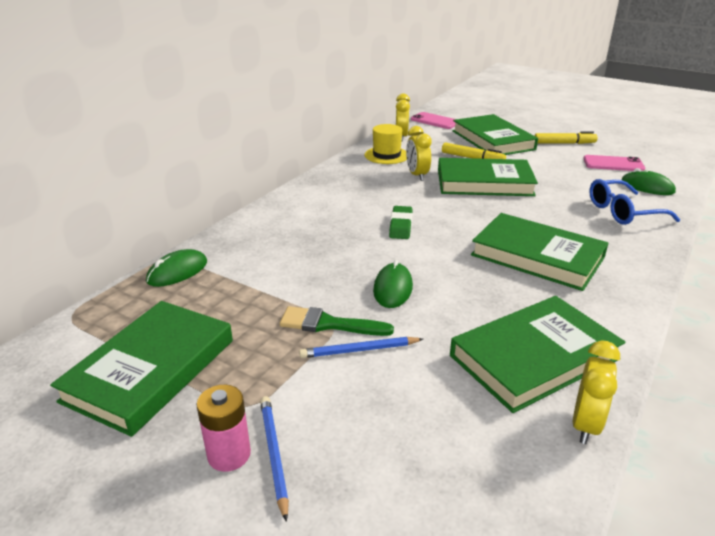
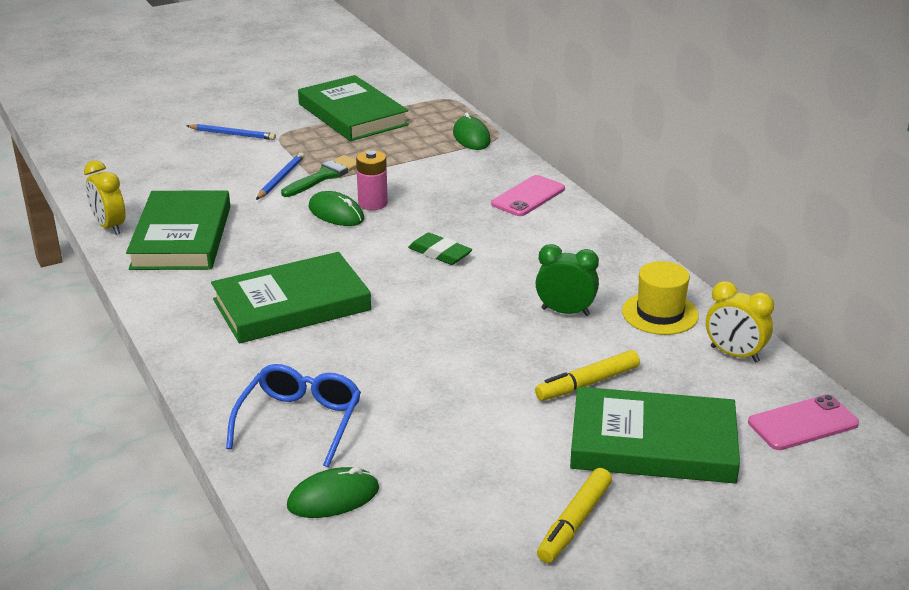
camera: 120 degrees right, 0 degrees up
pink battery [197,385,251,472] -> pink battery moved to [356,150,388,210]
yellow clock [406,126,432,181] -> green clock [536,244,599,316]
green book [438,158,538,196] -> none
pink phone [583,155,645,171] -> pink phone moved to [491,175,565,216]

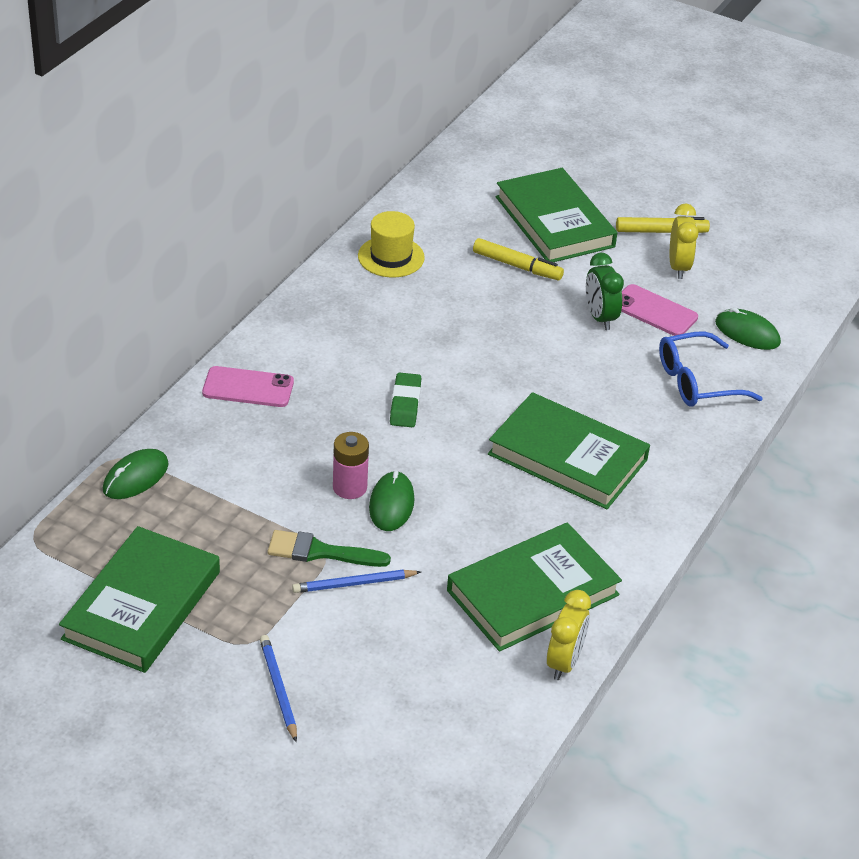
camera: 125 degrees left, 10 degrees up
green clock [536,244,599,316] -> green clock moved to [586,253,624,330]
yellow clock [706,281,774,363] -> yellow clock moved to [670,204,699,279]
pink phone [748,394,859,450] -> pink phone moved to [621,284,698,336]

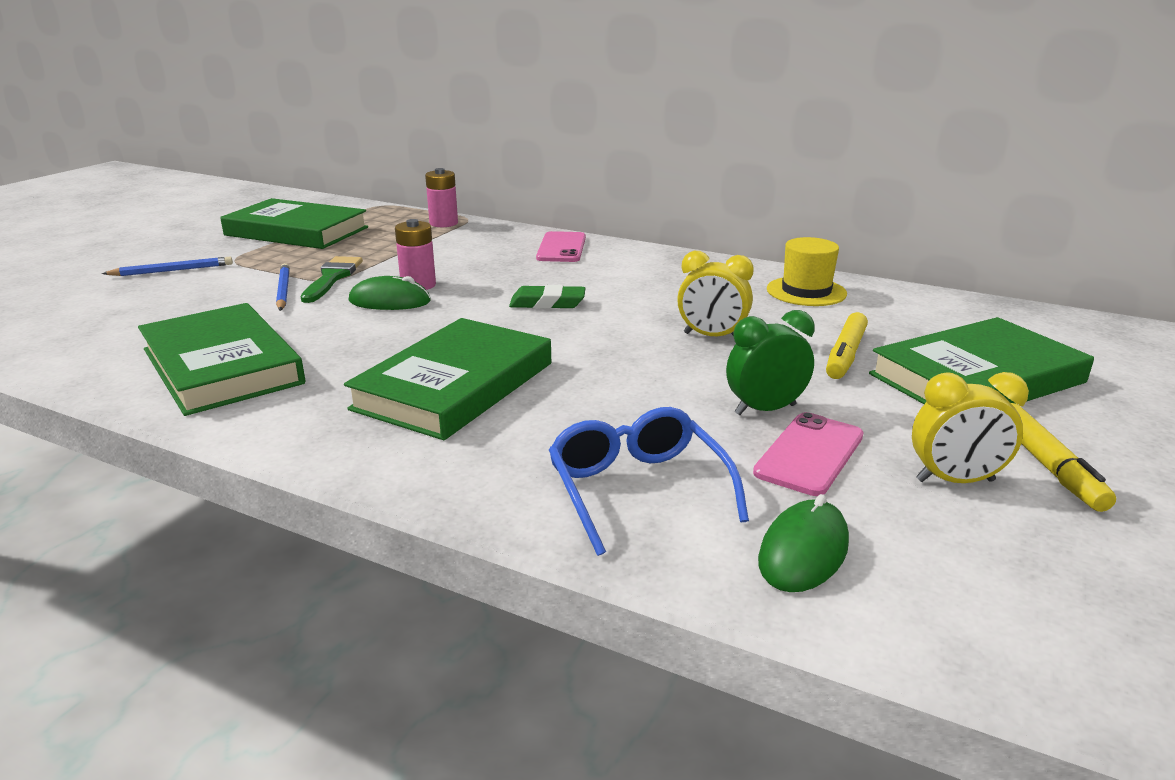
camera: 90 degrees right, 15 degrees down
green mouse [103,449,169,499] -> pink battery [425,168,458,227]
yellow clock [547,590,591,680] -> yellow clock moved to [677,251,754,336]

